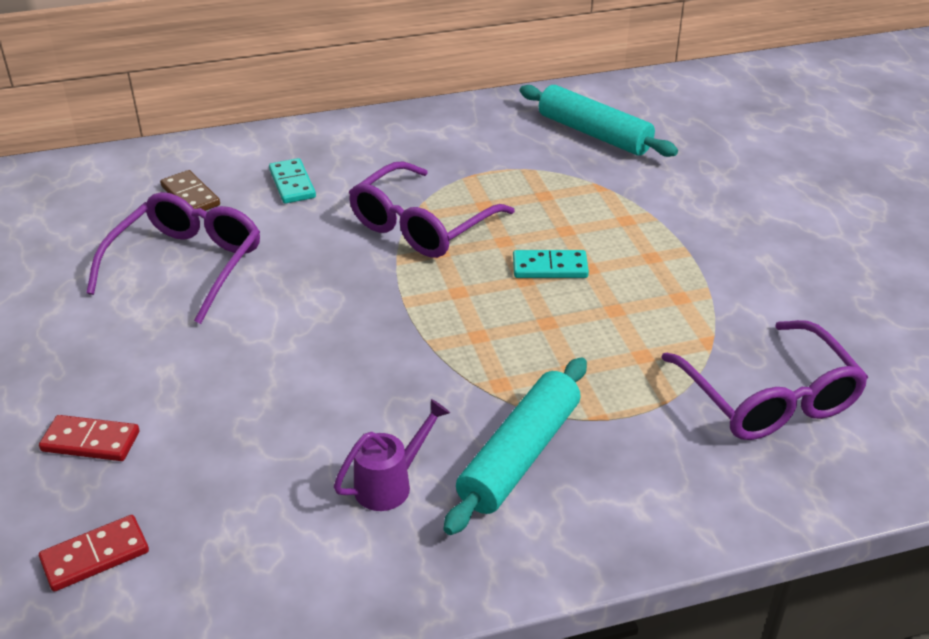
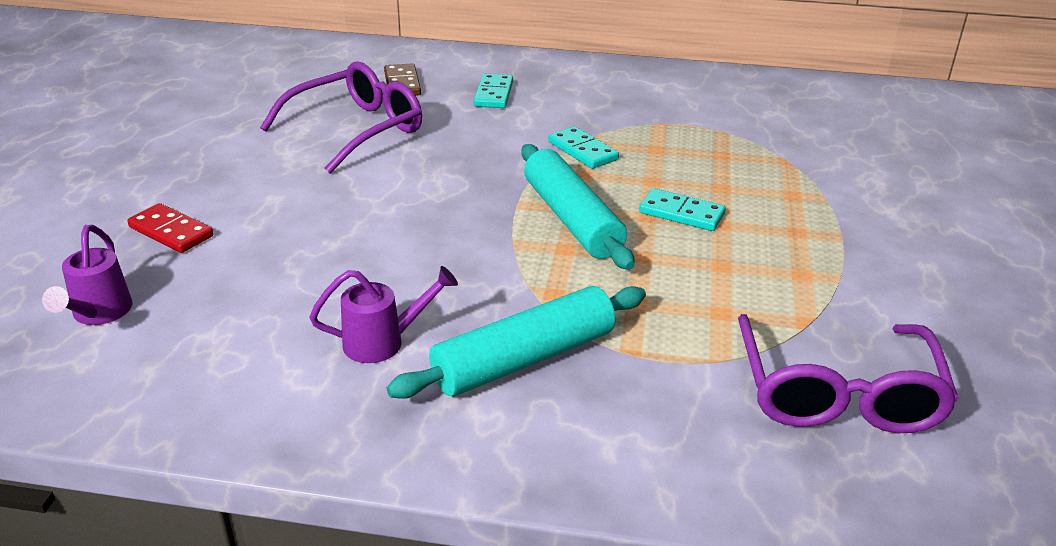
camera: 25 degrees right, 5 degrees down
red domino [39,515,149,592] -> purple watering can [42,225,132,325]
purple glasses [349,161,515,258] -> turquoise domino [548,126,619,169]
turquoise rolling pin [520,85,678,157] -> turquoise rolling pin moved to [521,144,635,270]

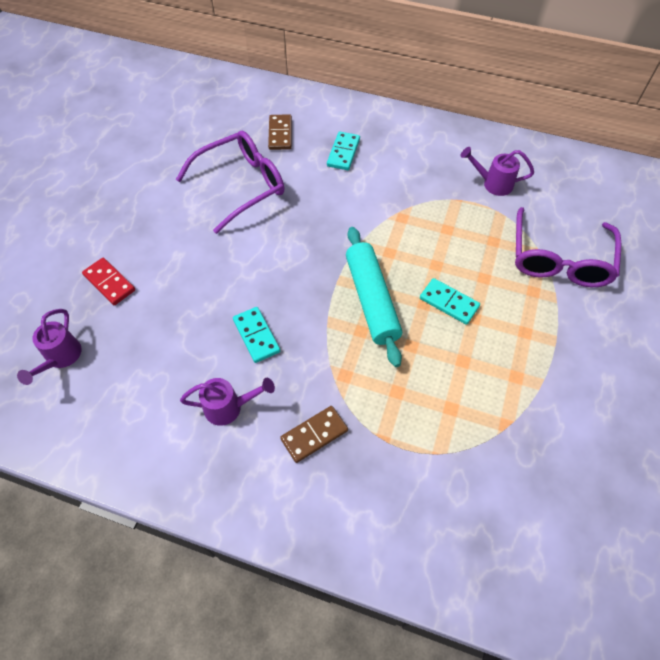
camera: 10 degrees right, 25 degrees up
turquoise rolling pin [387,286,646,399] -> brown domino [280,406,348,463]
turquoise domino [548,126,619,169] -> turquoise domino moved to [233,307,280,363]
purple glasses [738,314,959,433] -> purple glasses moved to [515,207,621,287]
none -> purple watering can [460,147,534,196]

